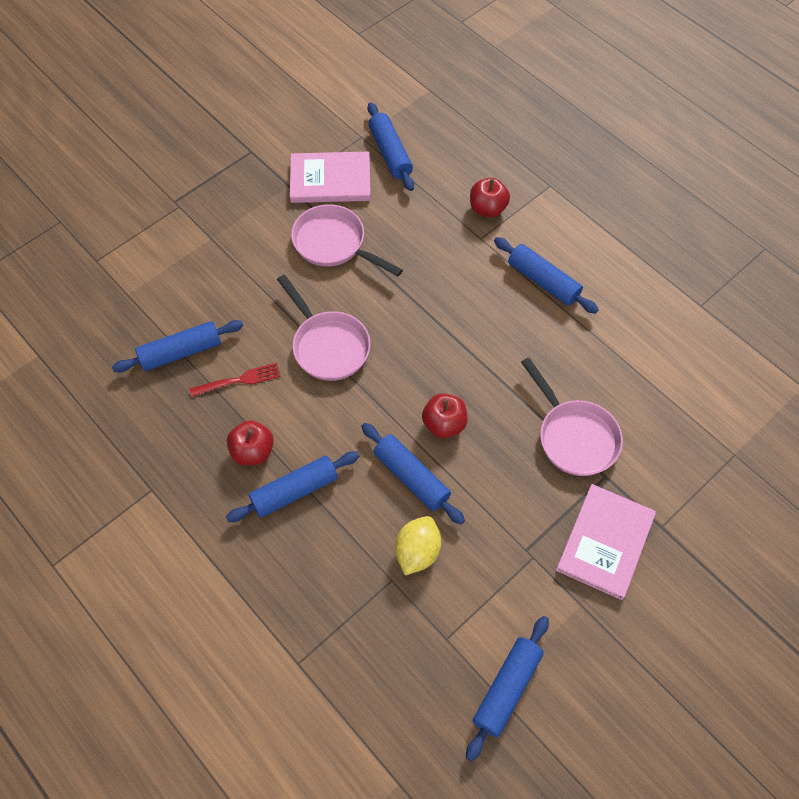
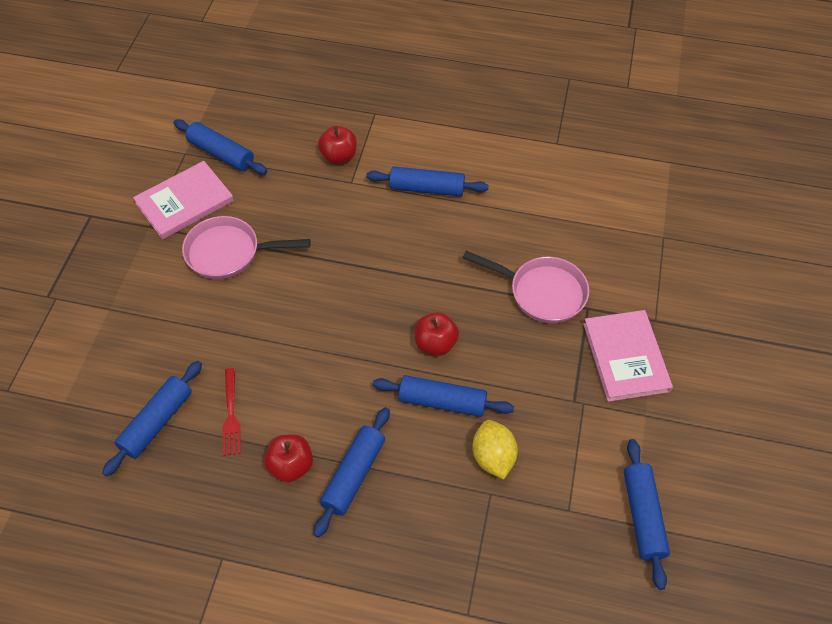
camera: 35 degrees left, 5 degrees down
red fork [190,363,281,397] -> red fork turned 135 degrees clockwise [222,368,241,456]
pink pan [277,275,370,381] -> none

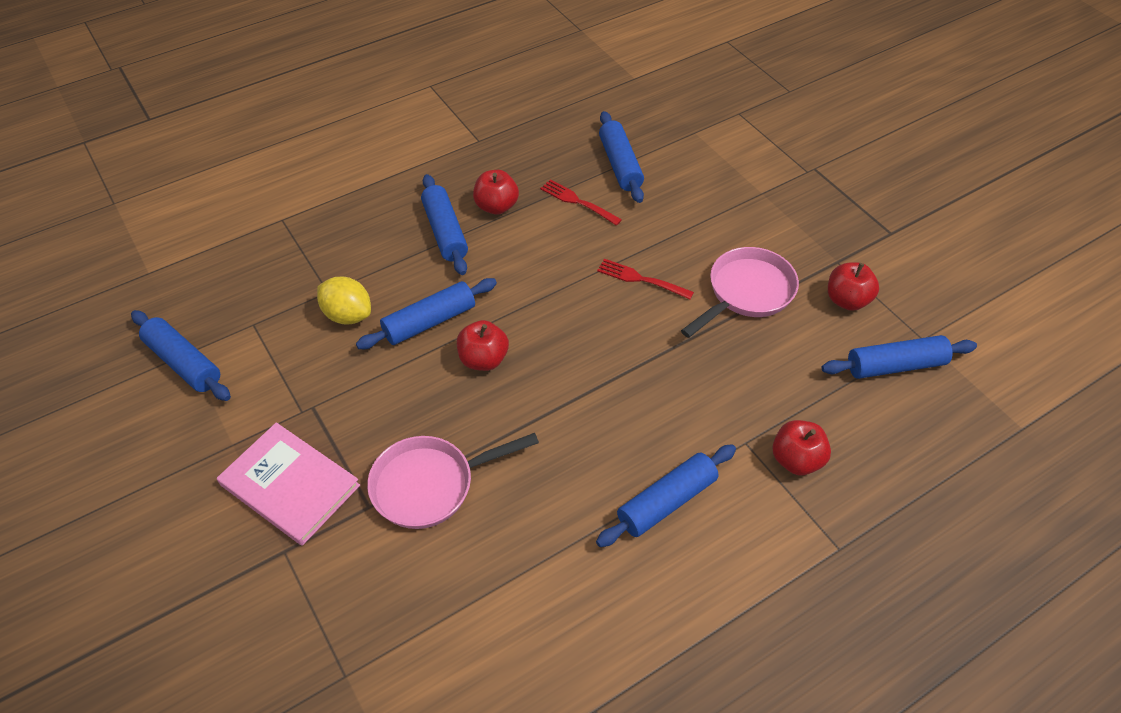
camera: 135 degrees right, 5 degrees down
pink book [133,161,234,239] -> red apple [828,262,879,311]
none -> red fork [597,259,694,300]

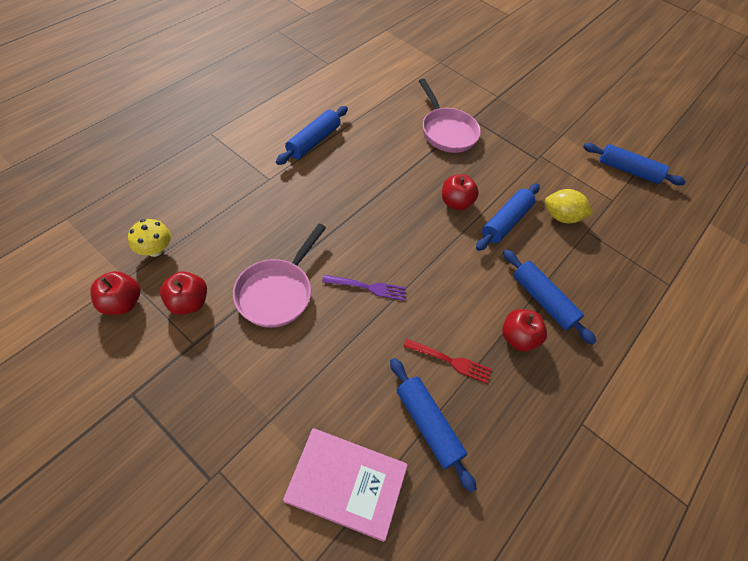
camera: 155 degrees right, 5 degrees up
pink book [217,422,360,546] -> pink book moved to [283,428,408,542]
pink pan [367,433,539,529] -> pink pan turned 105 degrees clockwise [419,79,481,153]
red fork [597,259,694,300] -> purple fork [322,275,406,301]
red apple [772,420,831,475] -> red apple moved to [90,271,140,315]
blue rolling pin [822,335,977,379] -> yellow mushroom [128,219,171,257]

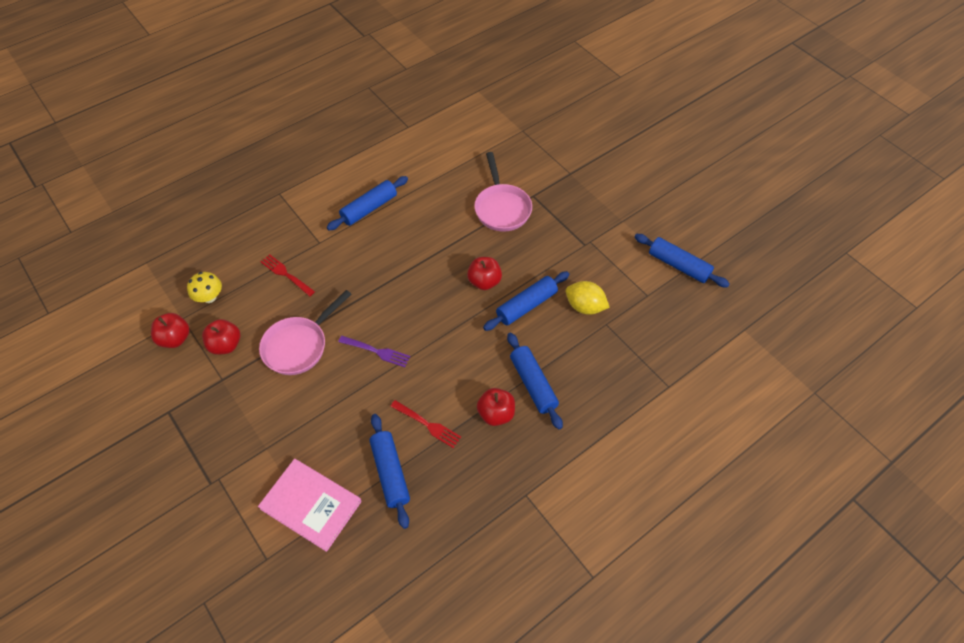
camera: 20 degrees right, 0 degrees up
none -> red fork [261,254,315,297]

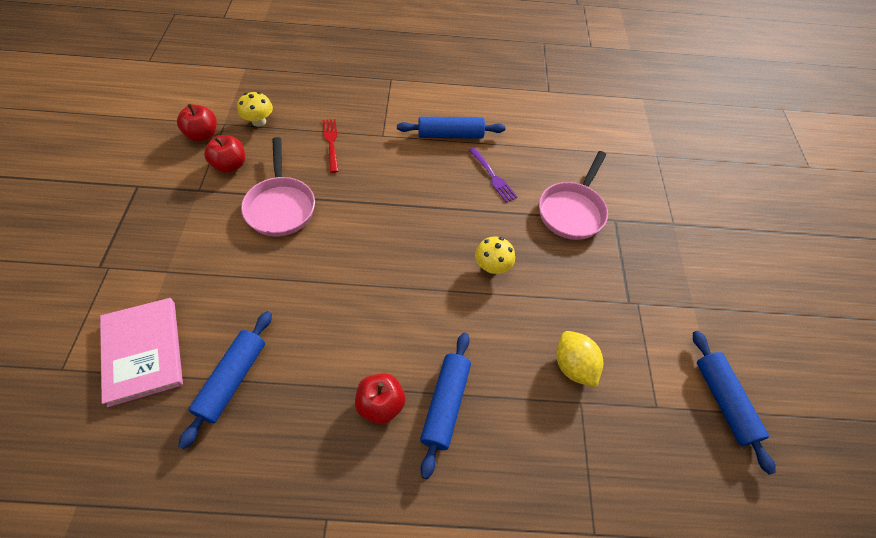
camera: 35 degrees right, 0 degrees up
pink pan [259,290,352,375] -> pink pan turned 90 degrees counterclockwise [241,137,315,237]
purple fork [338,336,410,367] -> purple fork moved to [468,148,518,203]
red fork [390,400,461,448] -> none
red apple [467,257,502,290] -> yellow mushroom [475,237,515,274]
blue rolling pin [483,271,569,331] -> none

